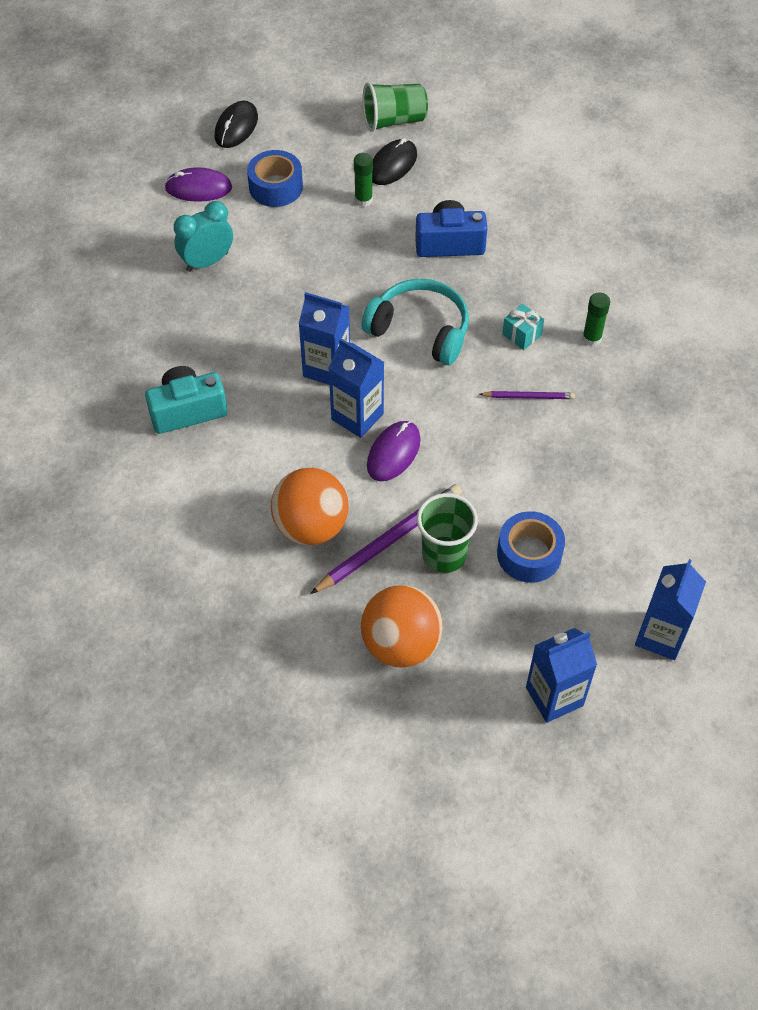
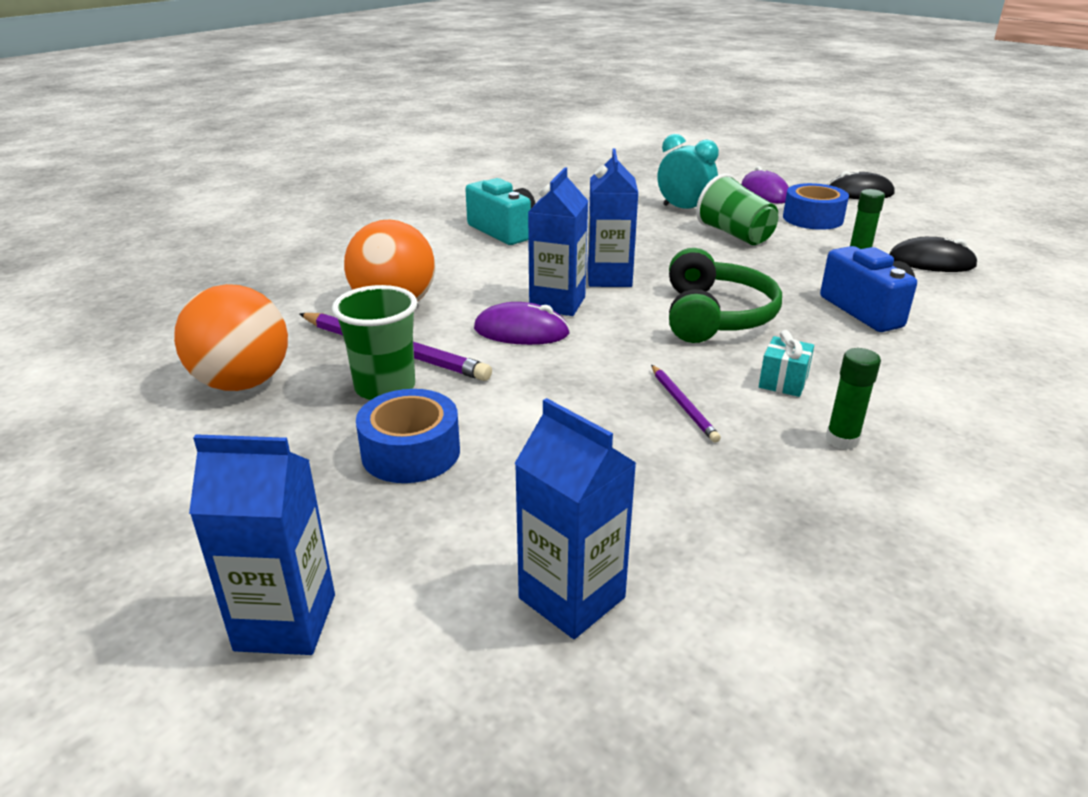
camera: 70 degrees right, 25 degrees down
turquoise headphones [361,279,469,365] -> green headphones [669,248,782,343]
green cup [363,82,428,132] -> green cup moved to [696,174,778,245]
blue carton [526,628,597,723] -> blue carton moved to [514,398,636,639]

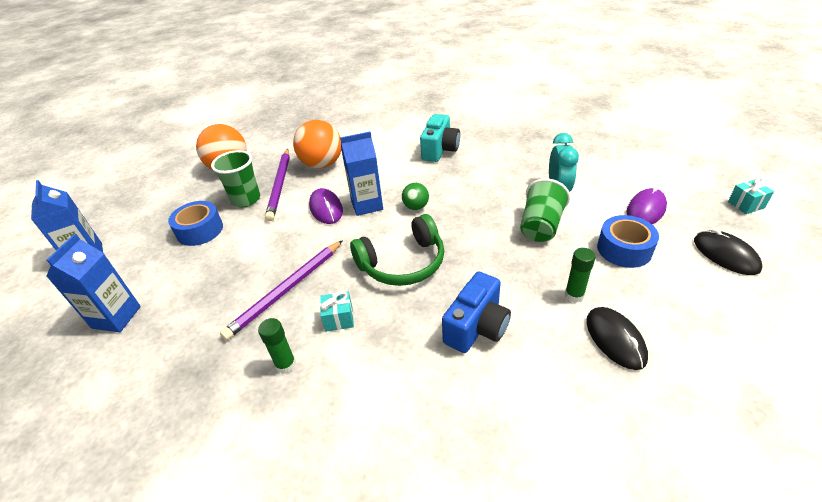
camera: 60 degrees right, 10 degrees up
blue carton [587,149,638,287] -> green ball [402,183,429,210]
purple pencil [651,365,721,443] -> purple pencil [220,240,343,340], size x1.88
none -> turquoise gift [728,177,774,214]

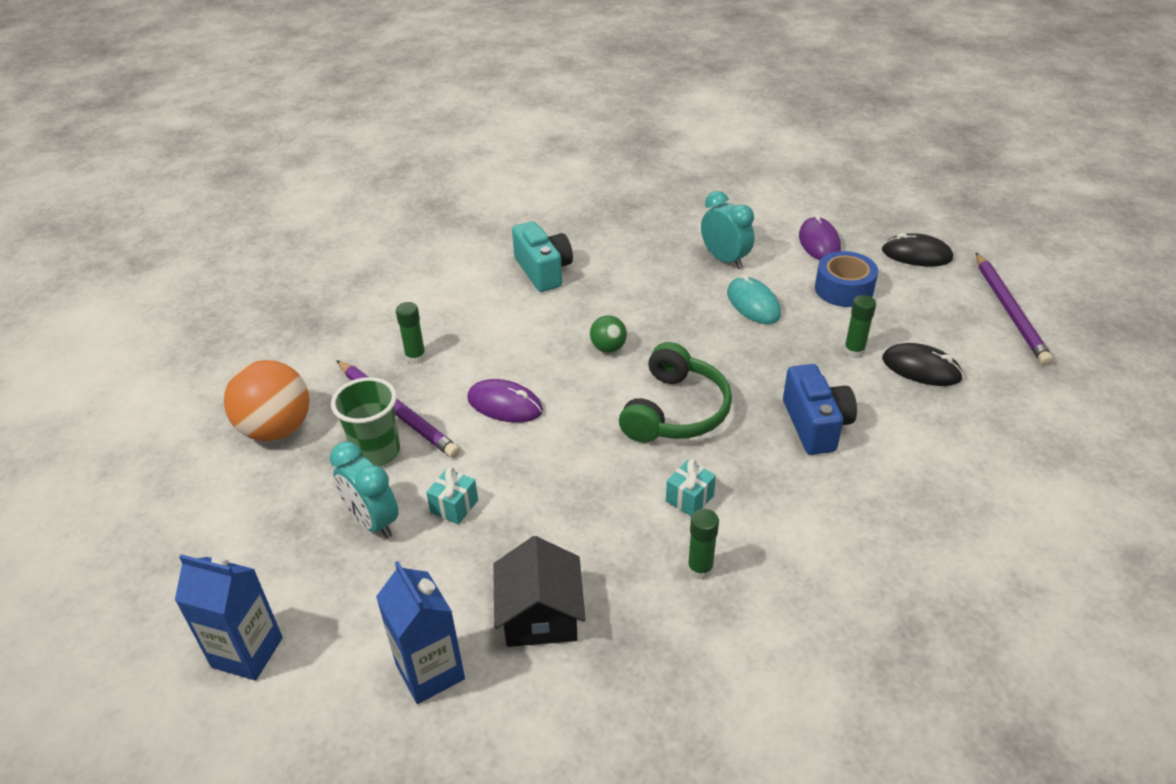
camera: 45 degrees left, 0 degrees up
blue tape [168,201,223,246] -> turquoise clock [330,442,399,538]
purple pencil [220,240,343,340] -> purple pencil moved to [976,253,1053,365]
orange ball [293,120,341,169] -> green glue stick [396,302,426,364]
blue carton [340,132,383,216] -> none
green cup [520,178,570,242] -> turquoise mouse [727,274,781,324]
turquoise gift [728,177,774,214] -> turquoise gift moved to [426,467,478,525]
none -> black house [493,536,586,647]

